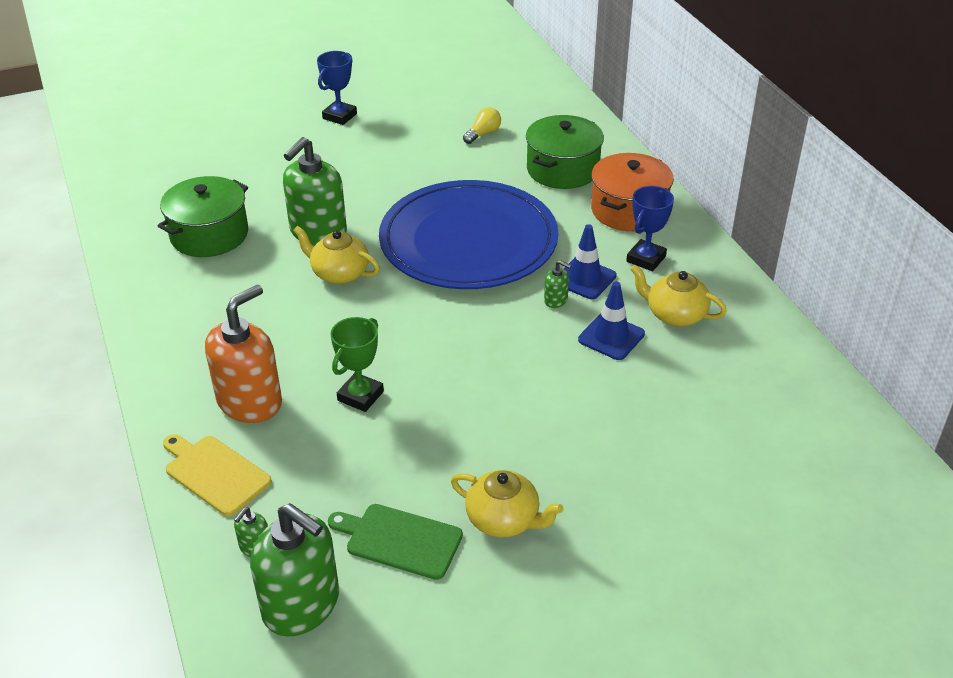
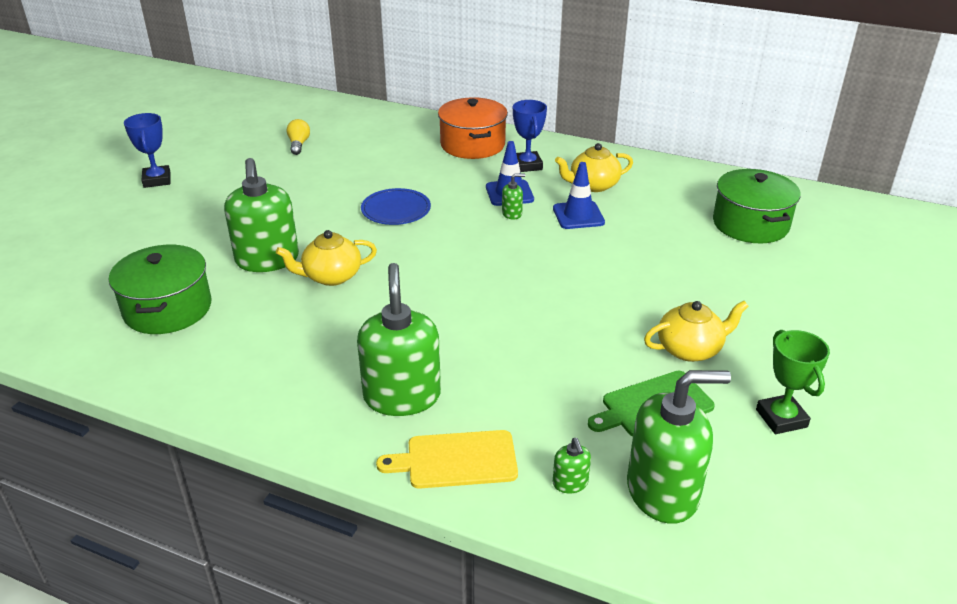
camera: 45 degrees left, 5 degrees down
orange soap dispenser [205,285,282,423] -> green soap dispenser [357,263,441,416]
green trophy [331,317,384,412] -> green trophy moved to [756,330,830,434]
blue plate [379,180,558,289] -> blue plate [361,188,431,225], size x0.42
green pot [526,115,604,189] -> green pot moved to [713,169,801,243]

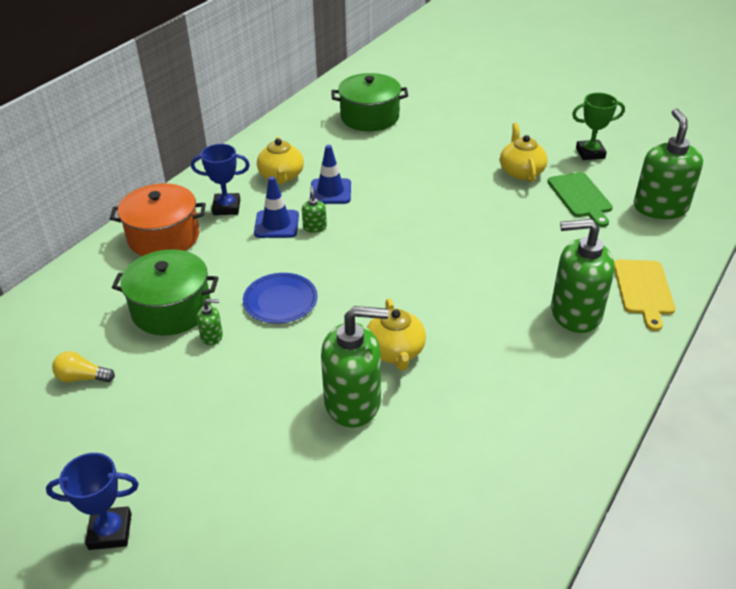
camera: 80 degrees left, 5 degrees up
green pot [109,245,212,334] -> green pot moved to [112,249,219,335]
green soap dispenser [553,438,591,493] -> green soap dispenser moved to [197,299,223,345]

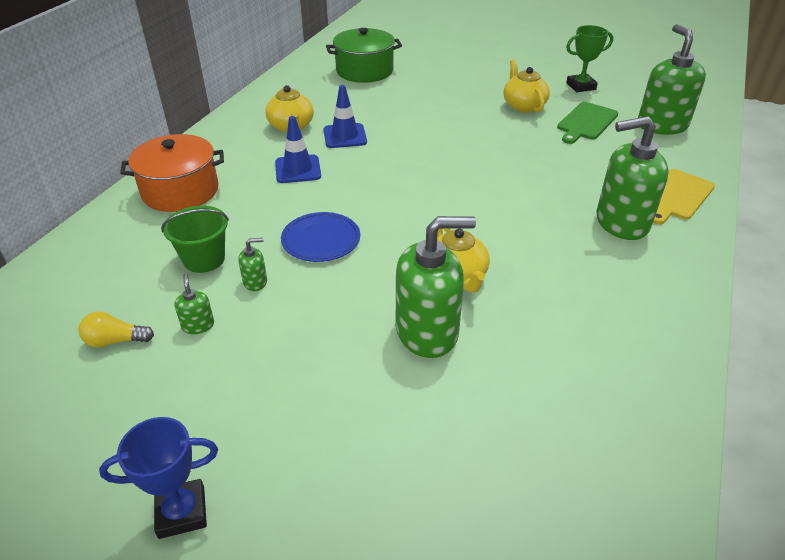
camera: 10 degrees left, 0 degrees up
green pot [112,249,219,335] -> green bucket [161,206,229,273]
blue trophy [191,144,250,215] -> none
green soap dispenser [302,186,327,233] -> green soap dispenser moved to [174,273,214,334]
green cutting board [547,172,613,227] -> green cutting board turned 60 degrees clockwise [557,102,618,144]
yellow cutting board [614,260,675,331] -> yellow cutting board turned 45 degrees clockwise [653,169,715,224]

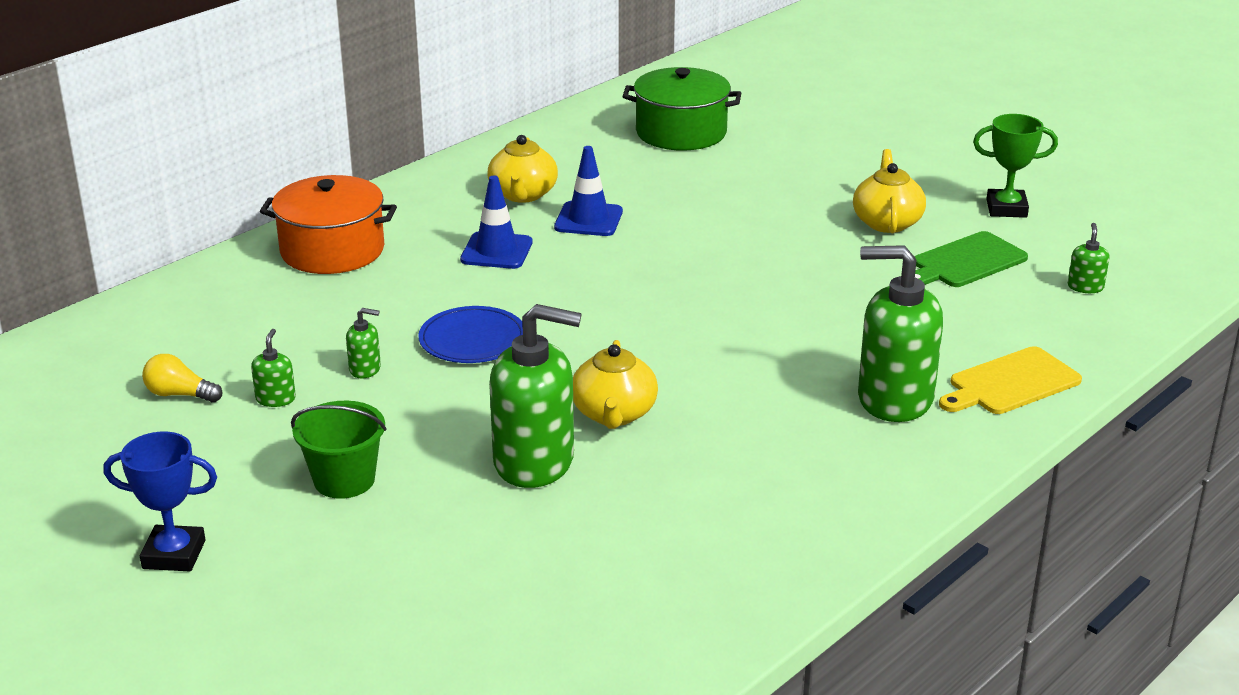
camera: 20 degrees right, 10 degrees down
green bucket [161,206,229,273] -> green bucket moved to [291,401,387,499]
green soap dispenser [638,24,706,135] -> green soap dispenser [1068,223,1109,293], size x0.42

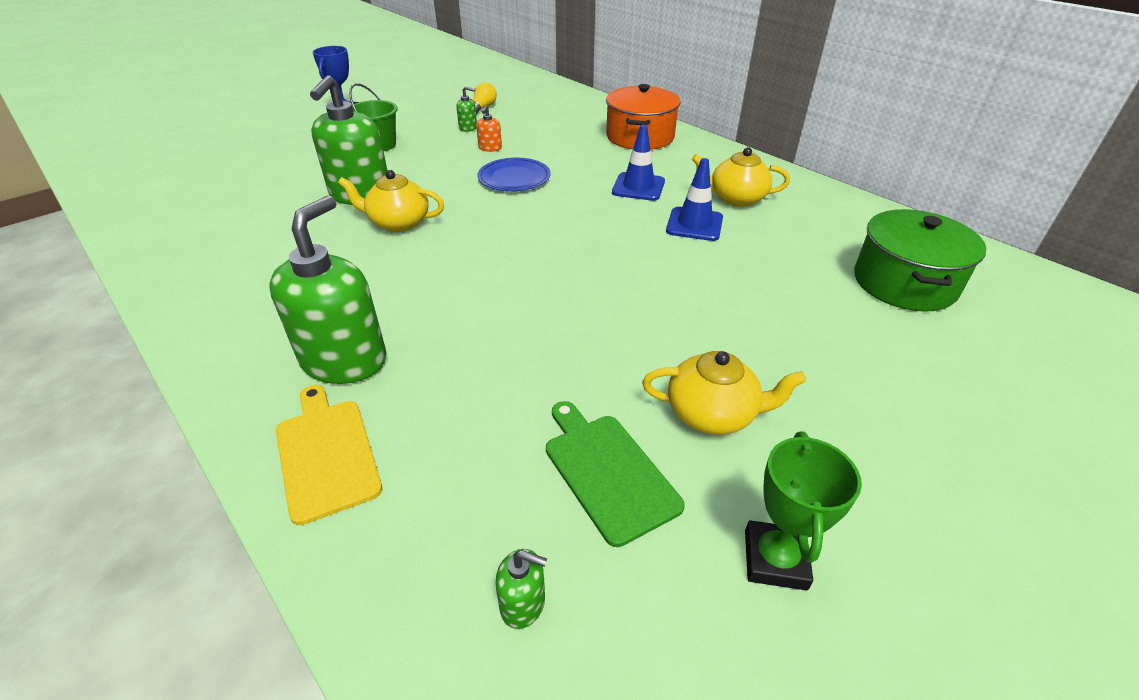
camera: 95 degrees right, 10 degrees up
green soap dispenser [346,308,381,379] -> orange soap dispenser [476,105,502,152]

